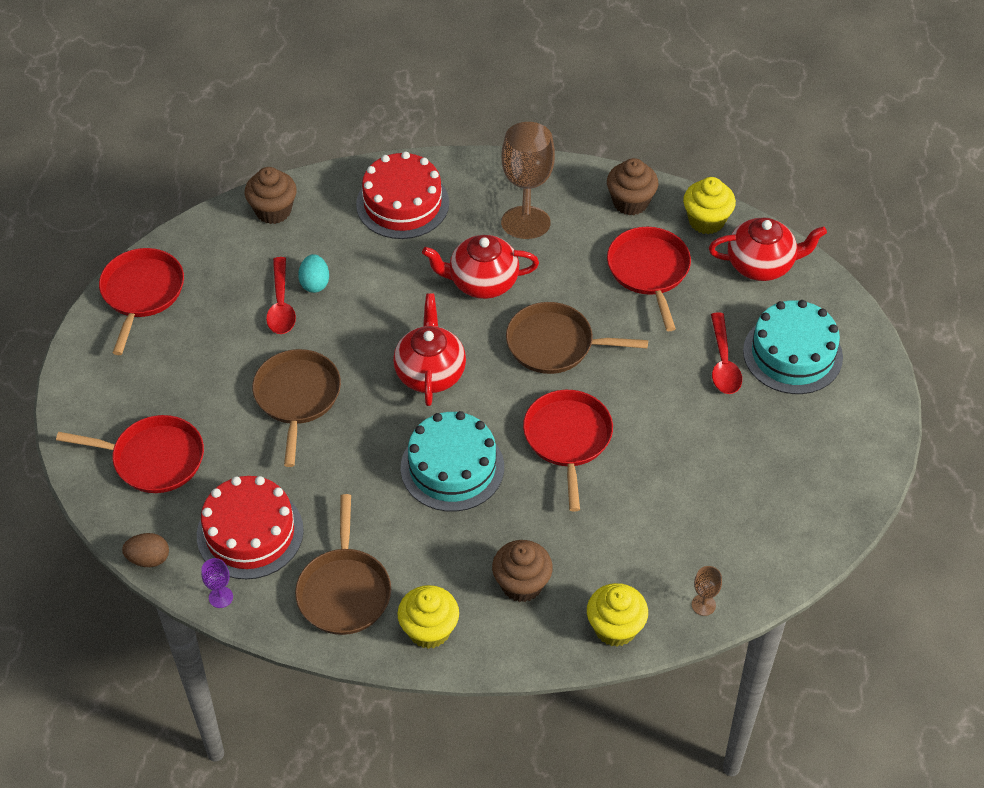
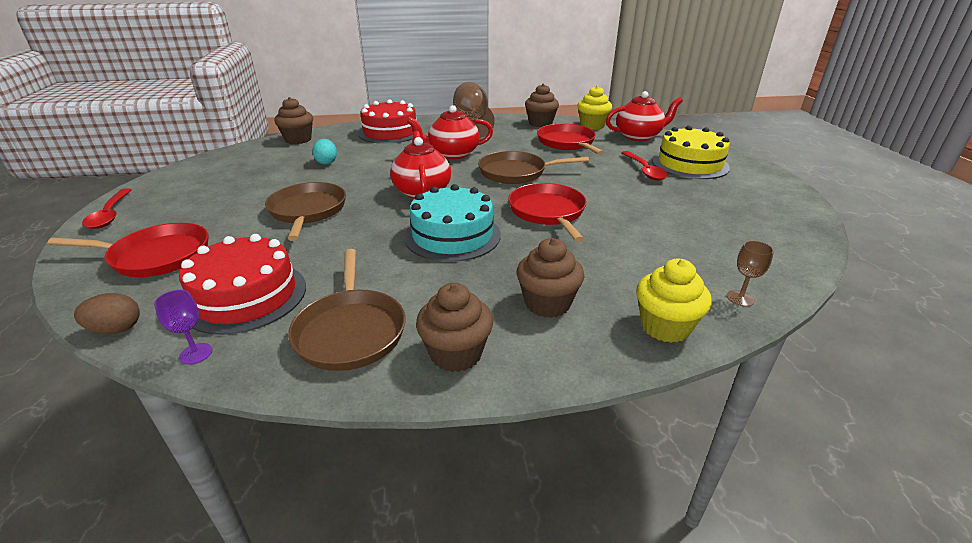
camera: 10 degrees left, 20 degrees down
red pan [99,248,184,355] -> none
red spoon [266,257,296,334] -> red spoon moved to [82,188,132,229]
yellow cupcake [398,585,459,649] -> brown cupcake [416,283,493,372]
turquoise cake [743,300,843,394] -> yellow cake [652,126,730,179]

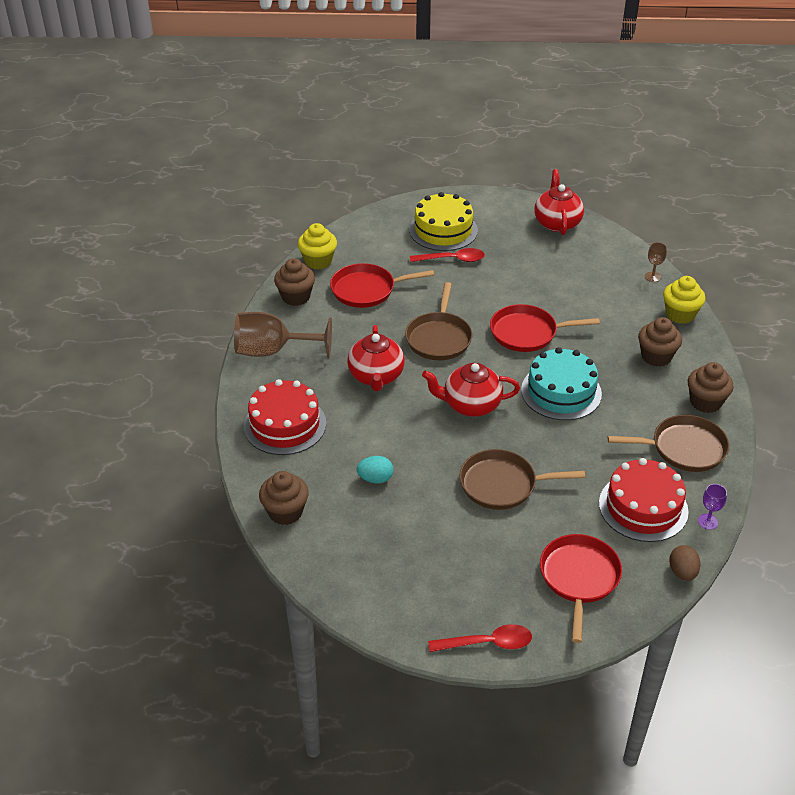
camera: 80 degrees left, 10 degrees up
red teapot [606,91,683,141] -> red teapot moved to [534,169,584,235]

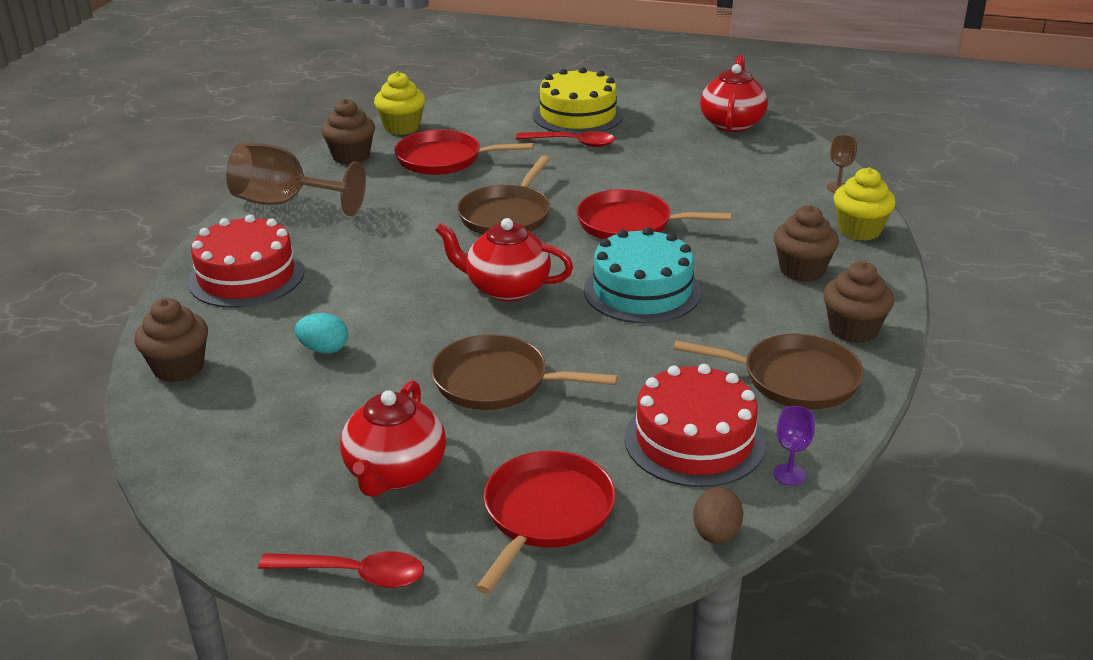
camera: 15 degrees right, 10 degrees down
red teapot [347,325,405,391] -> red teapot moved to [340,380,446,497]

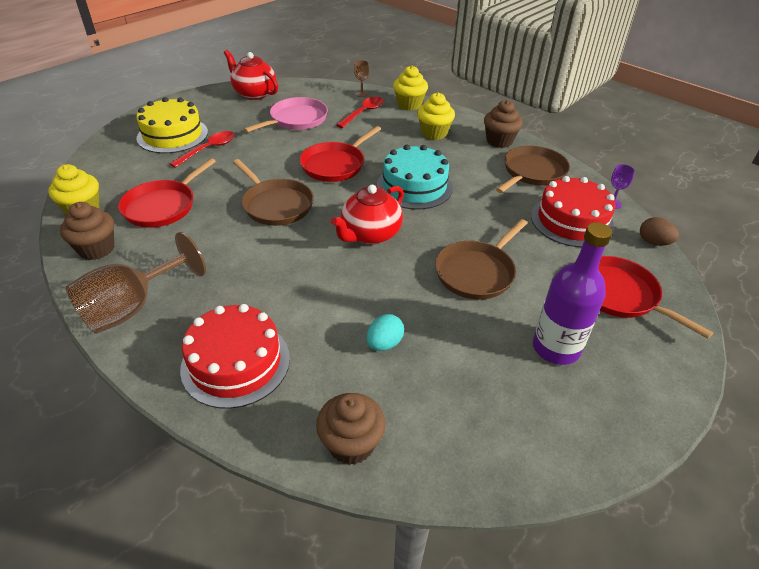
camera: 65 degrees left, 10 degrees up
red spoon [258,551,424,588] -> red spoon moved to [336,97,384,128]
red teapot [340,380,446,497] -> purple bottle [533,222,612,365]
brown cupcake [774,205,839,282] -> yellow cupcake [417,92,455,140]
none -> pink pan [243,97,328,133]

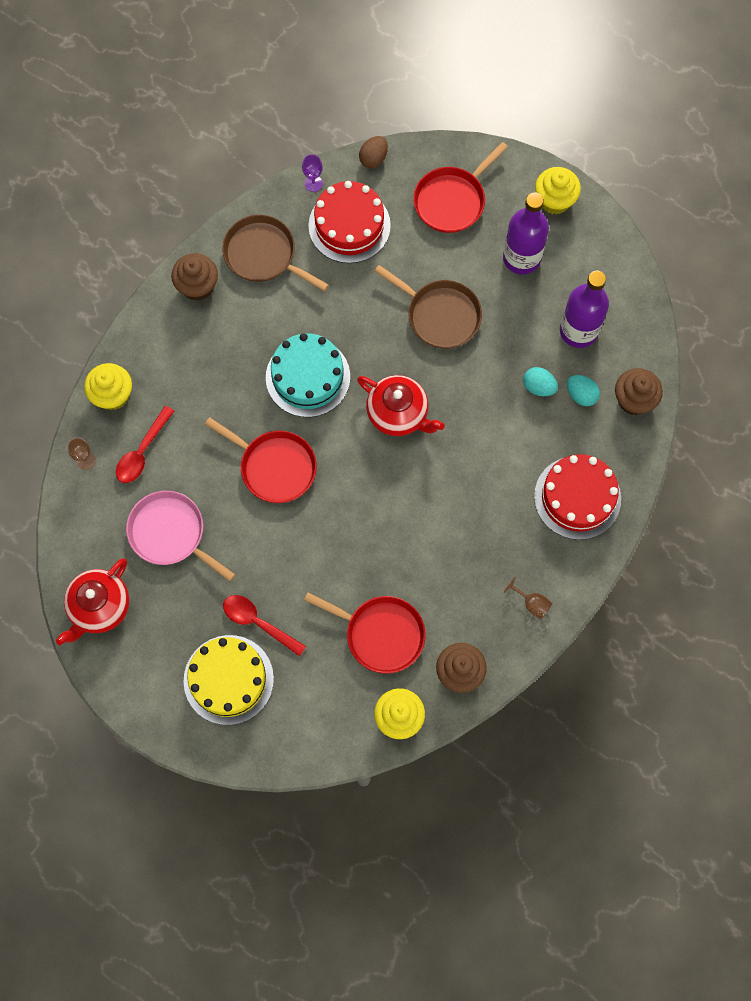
camera: 95 degrees left, 30 degrees up
brown goblet [66,232,206,334] -> brown goblet [504,577,553,619], size x0.43
brown pan [233,159,314,226] -> none
red spoon [336,97,384,128] -> red spoon turned 90 degrees counterclockwise [116,406,174,483]
yellow cupcake [417,92,455,140] -> yellow cupcake moved to [535,167,581,214]
none -> purple bottle [560,271,609,348]
none -> turquoise egg [567,375,600,406]

